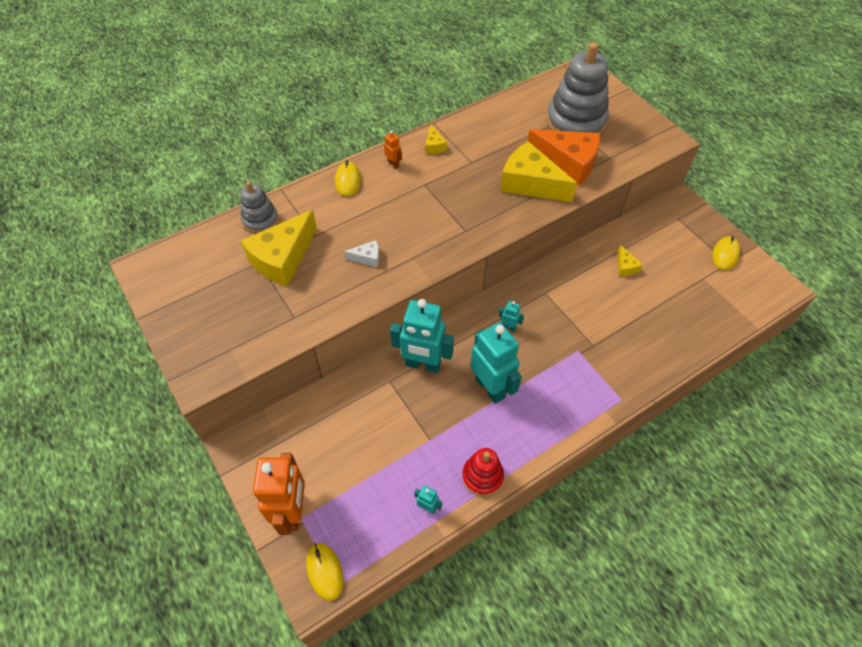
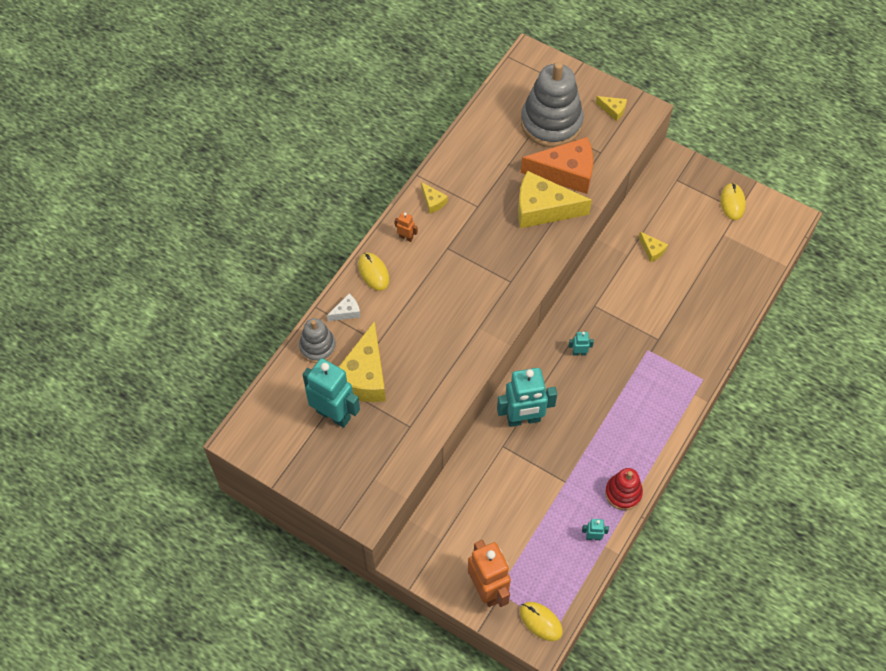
camera: 25 degrees left, 5 degrees up
white cheese [344,240,380,267] -> white cheese moved to [327,294,360,321]
turquoise robot [470,322,522,404] -> turquoise robot moved to [302,358,360,428]
none -> yellow cheese [596,96,627,122]

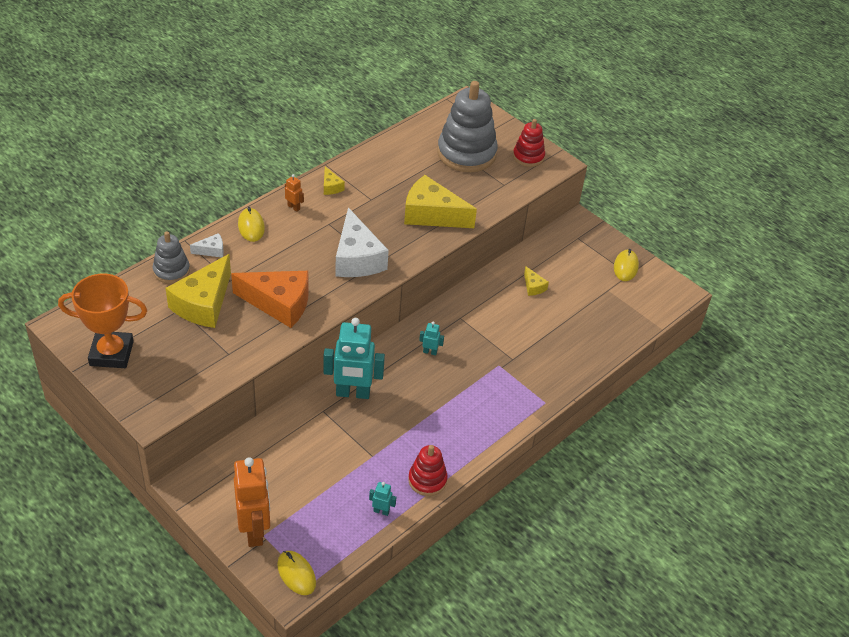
camera: 10 degrees right, 15 degrees down
turquoise robot [302,358,360,428] -> none
orange cheese [521,137,593,194] -> orange cheese moved to [231,271,309,328]
yellow cheese [596,96,627,122] -> red stacking toy [513,119,545,167]
none -> orange trophy [58,274,147,368]
none -> white cheese [335,208,389,277]

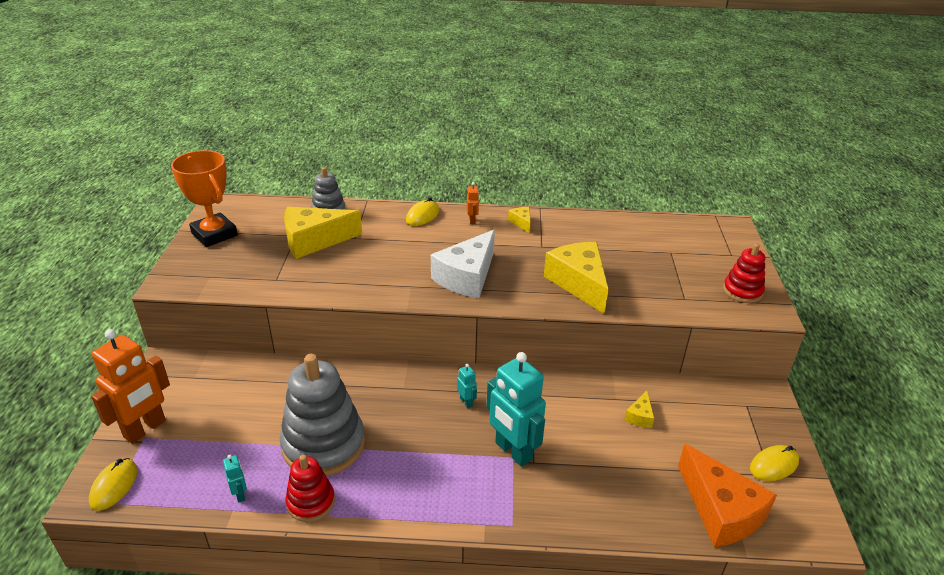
camera: 50 degrees right, 10 degrees down
white cheese [190,233,224,257] -> none
orange cheese [231,271,309,328] -> orange cheese moved to [678,444,777,547]
yellow cheese [324,167,345,195] -> yellow cheese turned 135 degrees clockwise [508,207,531,233]
turquoise robot [324,318,385,399] -> turquoise robot moved to [486,352,546,467]
grey stacking toy [437,81,498,172] -> grey stacking toy moved to [280,354,365,476]

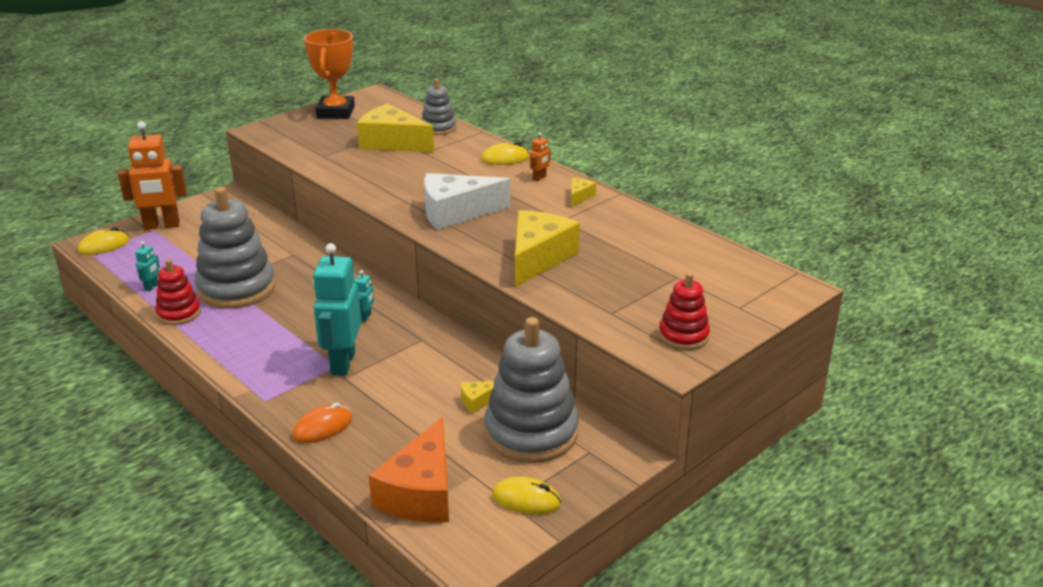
camera: 45 degrees right, 5 degrees down
none -> orange mouse [292,403,353,443]
none -> grey stacking toy [484,317,579,463]

